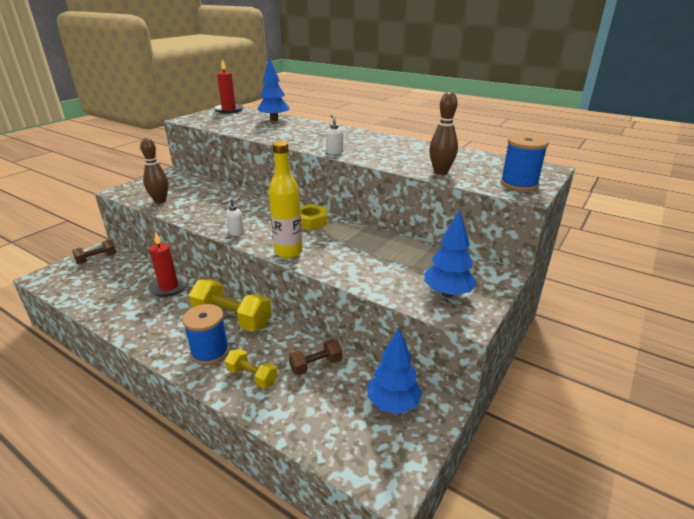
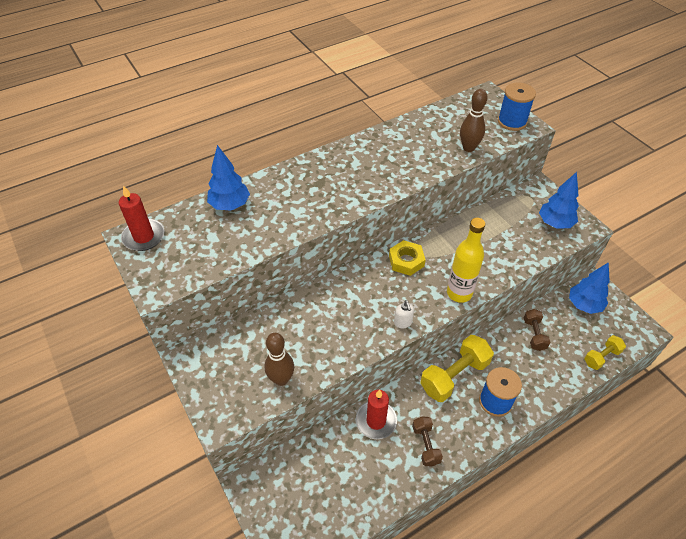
camera: 65 degrees left, 20 degrees up
brown dumbbell [72,240,116,264] -> brown dumbbell moved to [412,416,443,466]
yellow dumbbell [225,349,278,389] -> yellow dumbbell moved to [584,335,626,370]
white soap dispenser [326,115,343,155] -> none

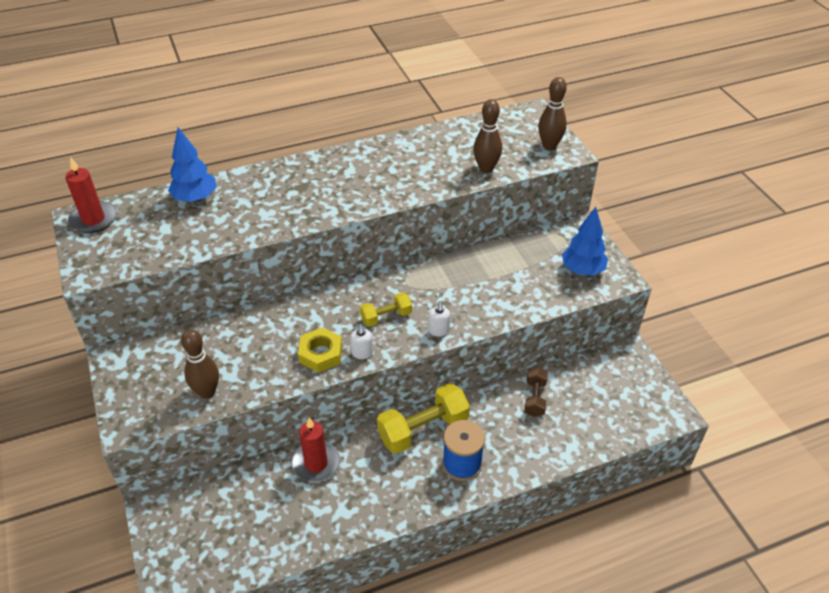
camera: 10 degrees right, 5 degrees down
yellow nut [389,240,426,276] -> yellow nut moved to [298,327,342,373]
brown dumbbell [412,416,443,466] -> none
yellow bottle [447,218,486,303] -> white soap dispenser [428,301,450,337]
blue spool [498,83,536,131] -> brown bowling pin [538,77,567,150]
blue tree [569,262,610,314] -> none
yellow dumbbell [584,335,626,370] -> yellow dumbbell moved to [360,292,412,327]

